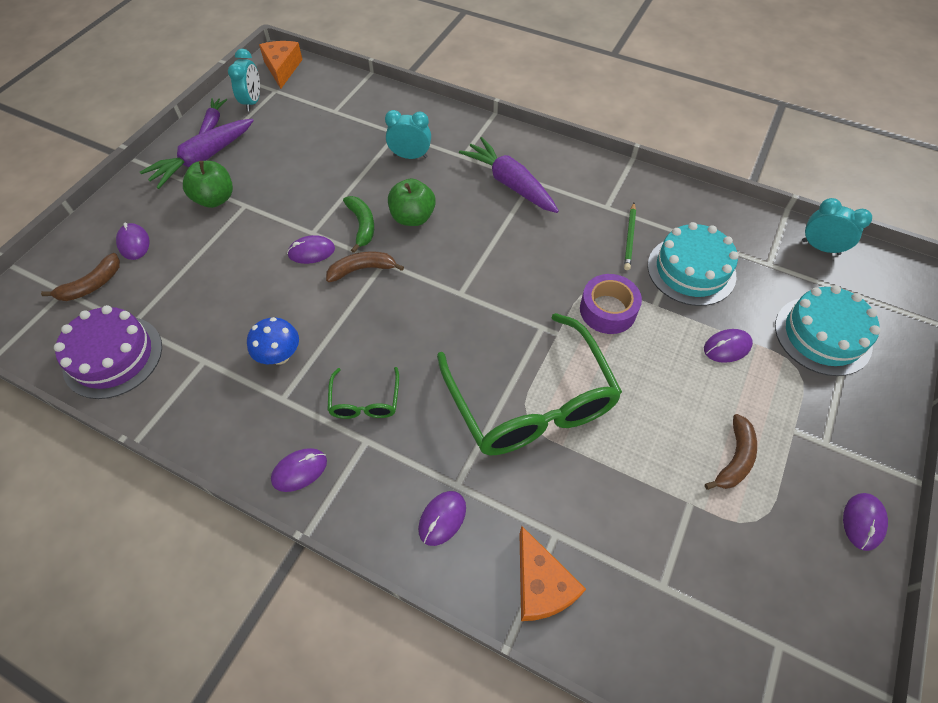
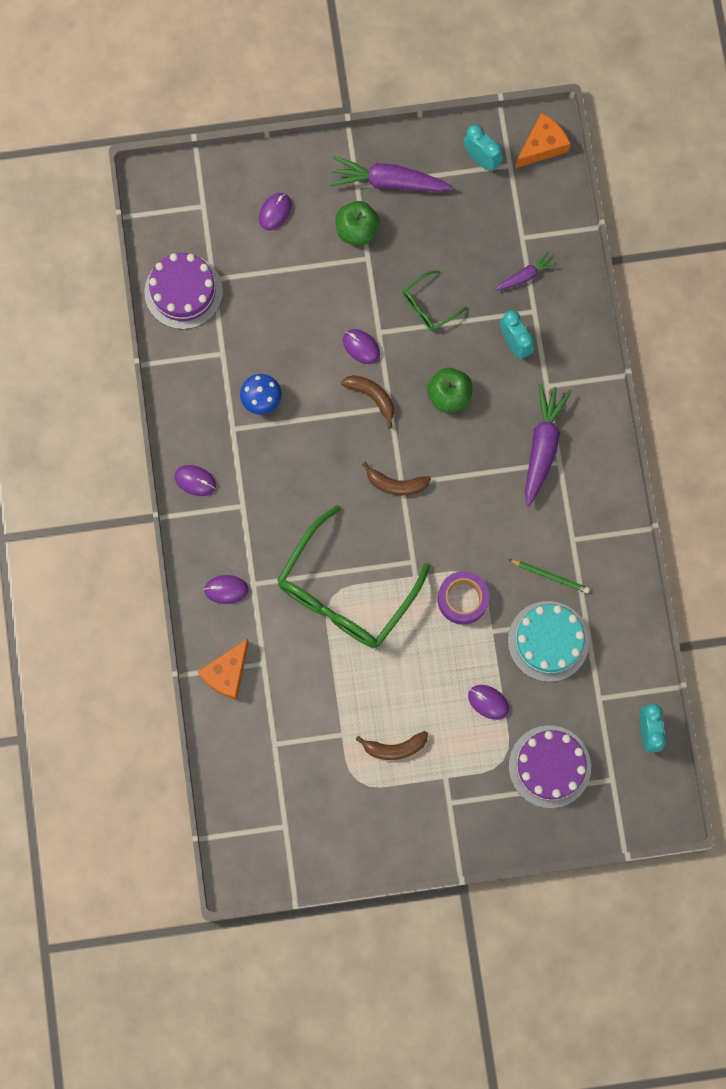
camera: 55 degrees right, 20 degrees up
brown banana [41,253,120,301] -> brown banana moved to [362,462,431,496]
purple carrot [199,98,227,134] -> purple carrot moved to [495,252,557,290]
turquoise clock [228,48,260,111] -> turquoise clock turned 105 degrees counterclockwise [463,124,503,171]
green glasses [327,367,399,419] -> green glasses moved to [403,270,468,331]
green banana [343,196,374,253] -> none
green pencil [624,203,636,270] -> green pencil turned 135 degrees counterclockwise [508,559,590,593]
turquoise cake [775,285,881,376] -> purple cake [509,725,591,808]
purple mouse [843,493,888,551] -> none

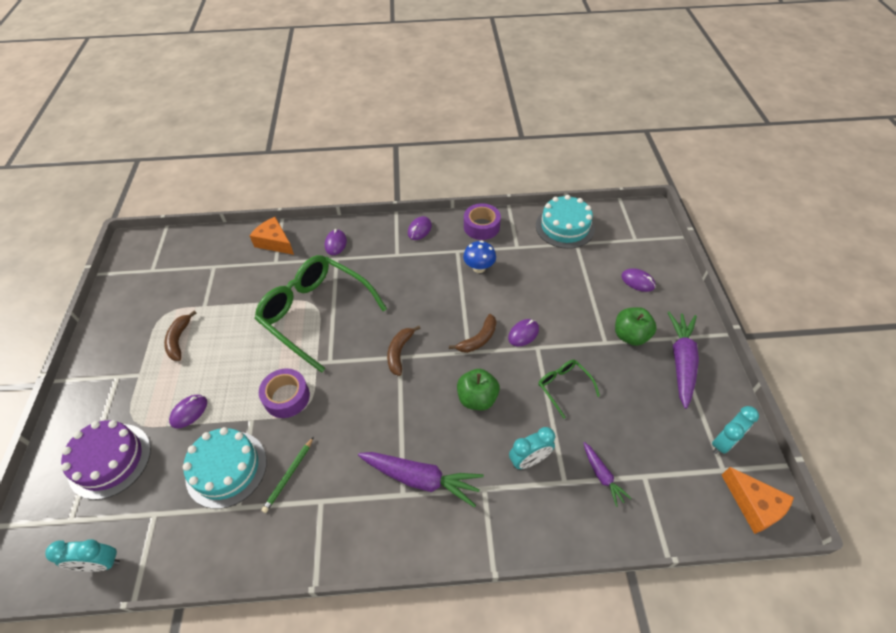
camera: 95 degrees right, 25 degrees down
purple cake [144,253,223,329] -> turquoise cake [536,195,595,249]
none -> purple tape [464,203,501,240]

